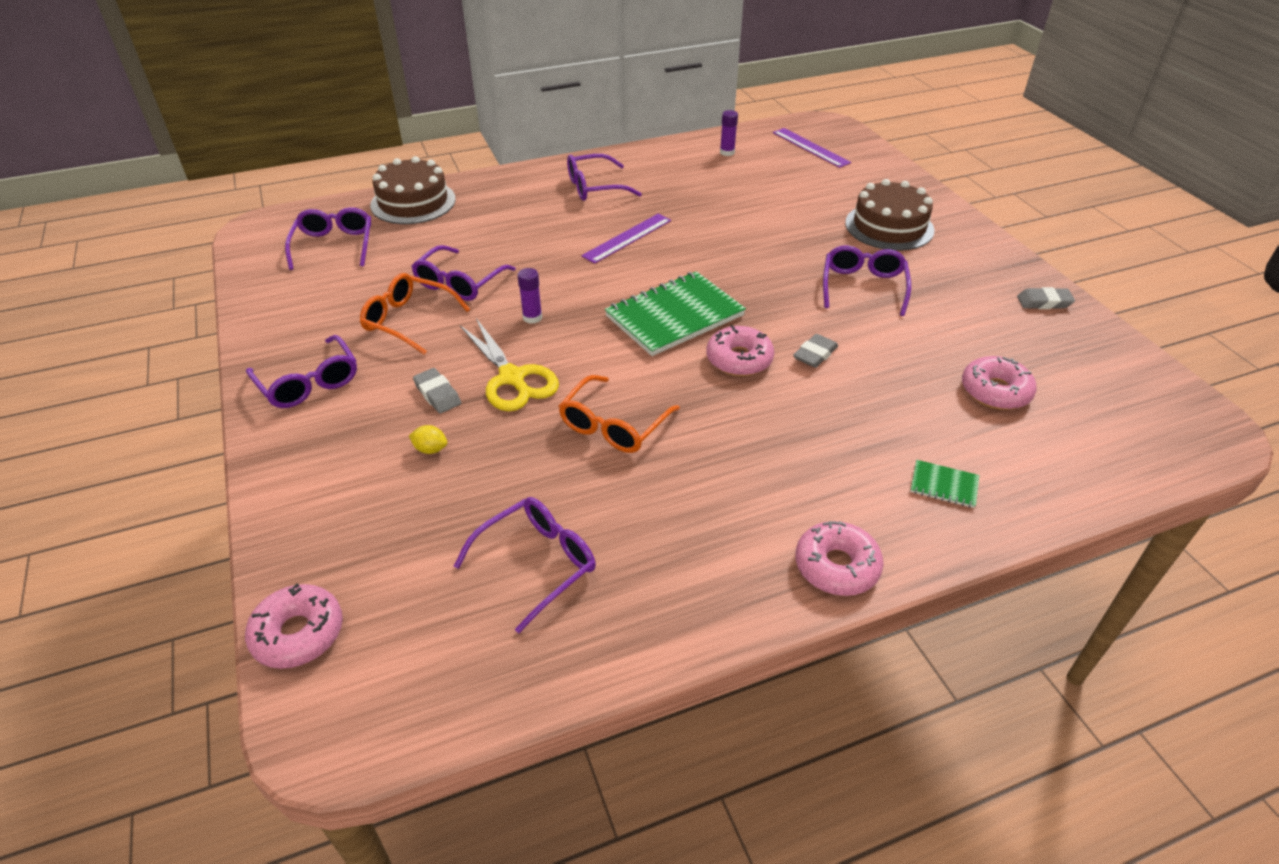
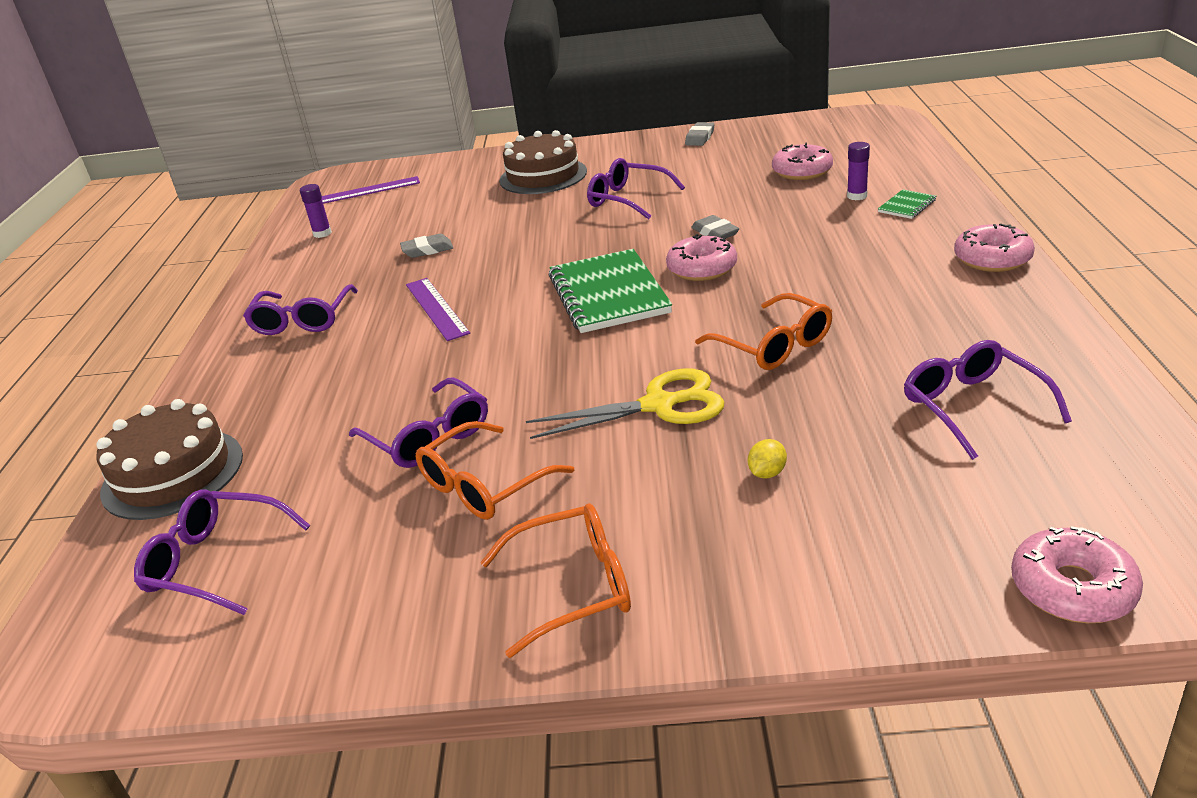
camera: 65 degrees left, 10 degrees down
purple glasses [246,335,357,408] -> orange glasses [480,504,631,658]
grey eraser [413,368,461,413] -> grey eraser moved to [400,234,453,258]
purple glue stick [518,268,542,324] -> purple glue stick moved to [847,142,870,200]

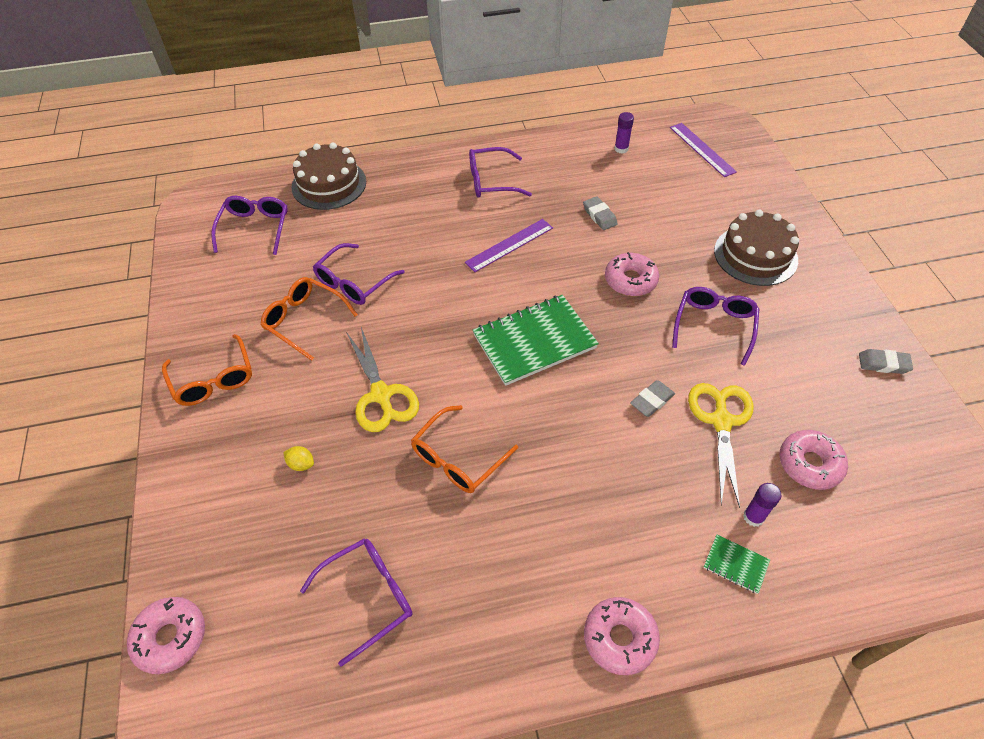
camera: 75 degrees right, 20 degrees up
pink donut [666,234,737,281] -> pink donut moved to [605,252,659,296]
none -> yellow scissors [688,383,754,508]

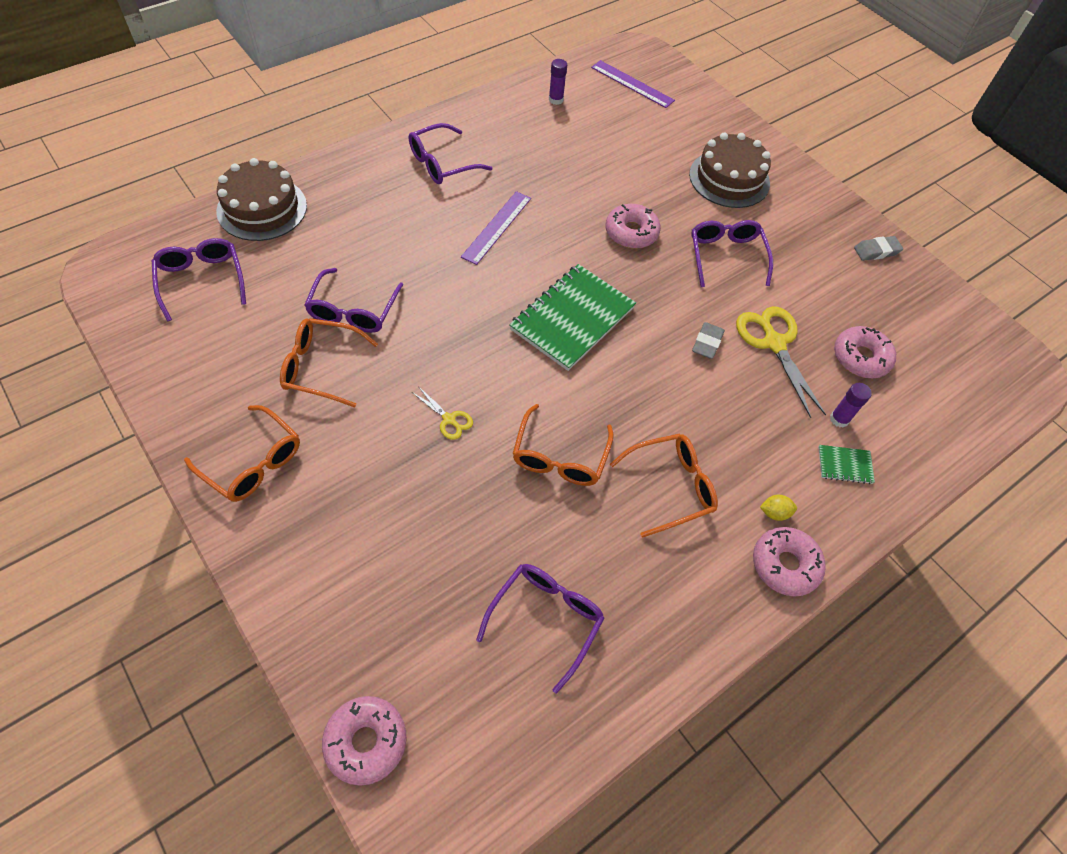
camera: 30 degrees left, 5 degrees up
yellow lemon [283,446,314,471] -> yellow lemon moved to [760,495,797,521]
yellow scissors [346,327,419,432] -> yellow scissors [412,386,473,440], size x0.50
grey eraser [583,196,618,230] -> none
none -> orange glasses [610,434,718,538]

